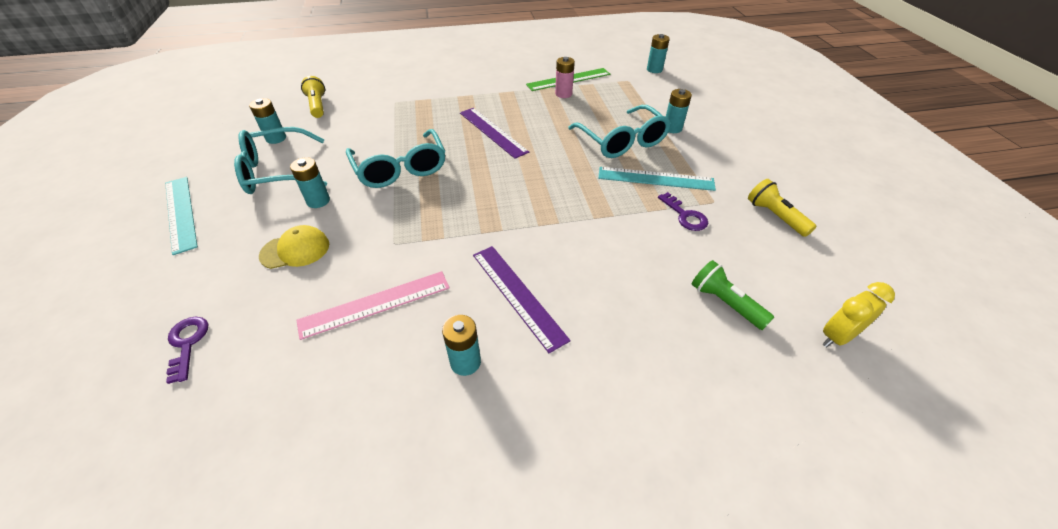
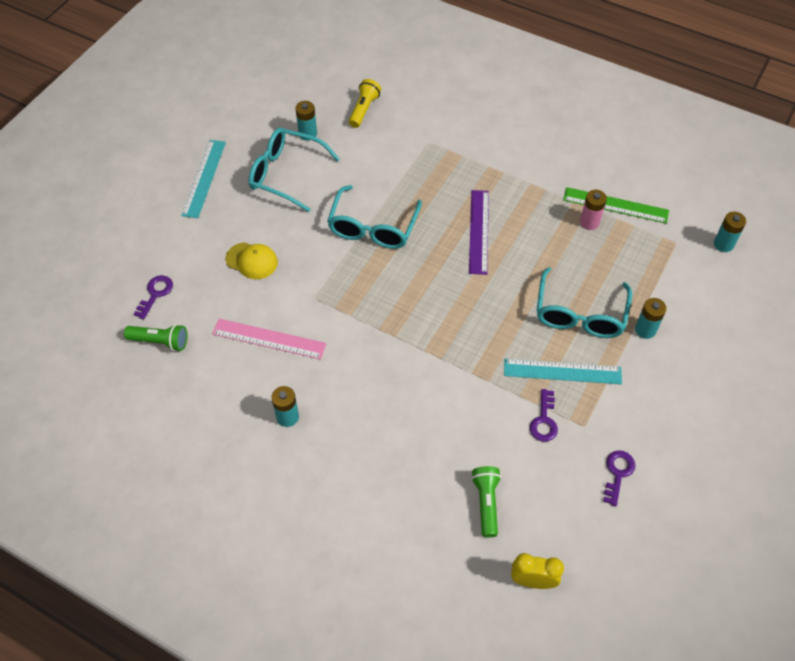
camera: 40 degrees right, 10 degrees up
turquoise battery [290,158,330,208] -> none
purple ruler [473,246,571,353] -> none
turquoise ruler [598,167,716,191] -> turquoise ruler turned 45 degrees counterclockwise [504,359,622,384]
yellow flashlight [748,179,817,237] -> purple key [603,450,635,506]
none -> green flashlight [124,324,187,351]

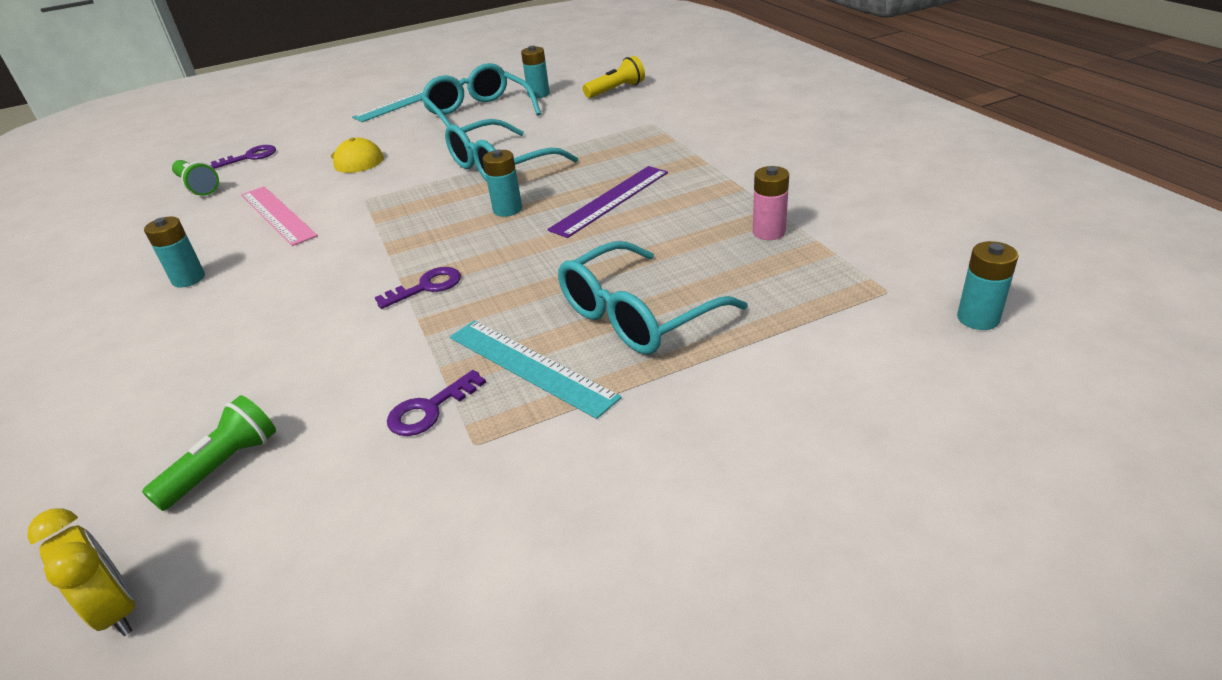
camera: 40 degrees right, 20 degrees down
green ruler [563,187,669,224] -> none
purple key [603,450,635,506] -> purple key moved to [375,267,461,309]
turquoise battery [635,298,667,339] -> turquoise battery moved to [483,150,522,217]

